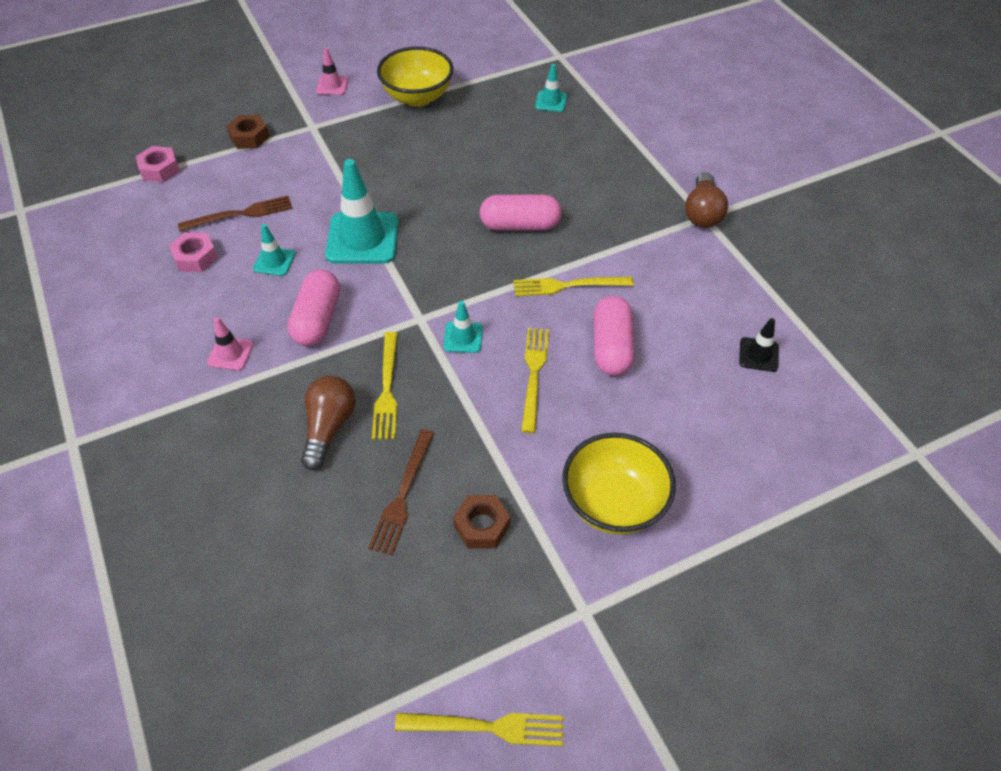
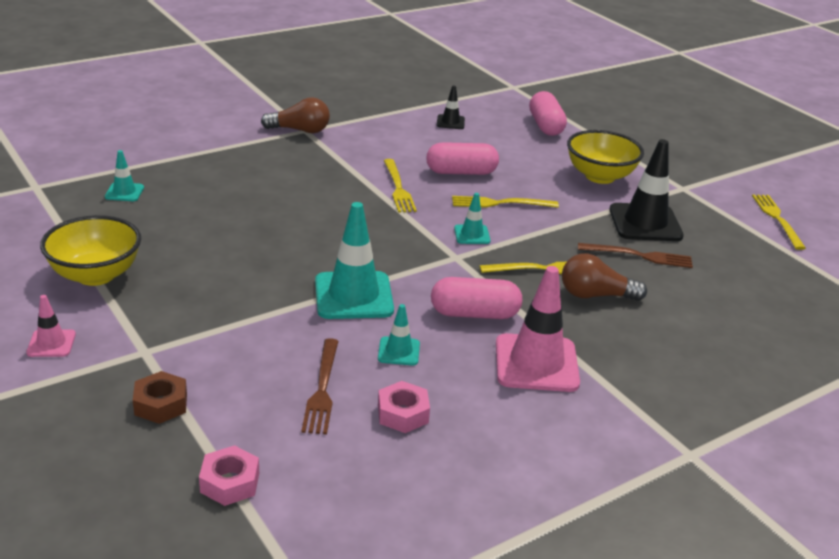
camera: 100 degrees left, 20 degrees down
brown fork [178,196,292,231] -> brown fork turned 150 degrees counterclockwise [301,338,338,435]
pink traffic cone [207,317,254,371] -> pink traffic cone [496,266,580,392], size x2.00
brown nut [453,495,510,549] -> black traffic cone [609,139,684,241]
pink capsule [480,195,562,231] -> pink capsule moved to [529,91,567,136]

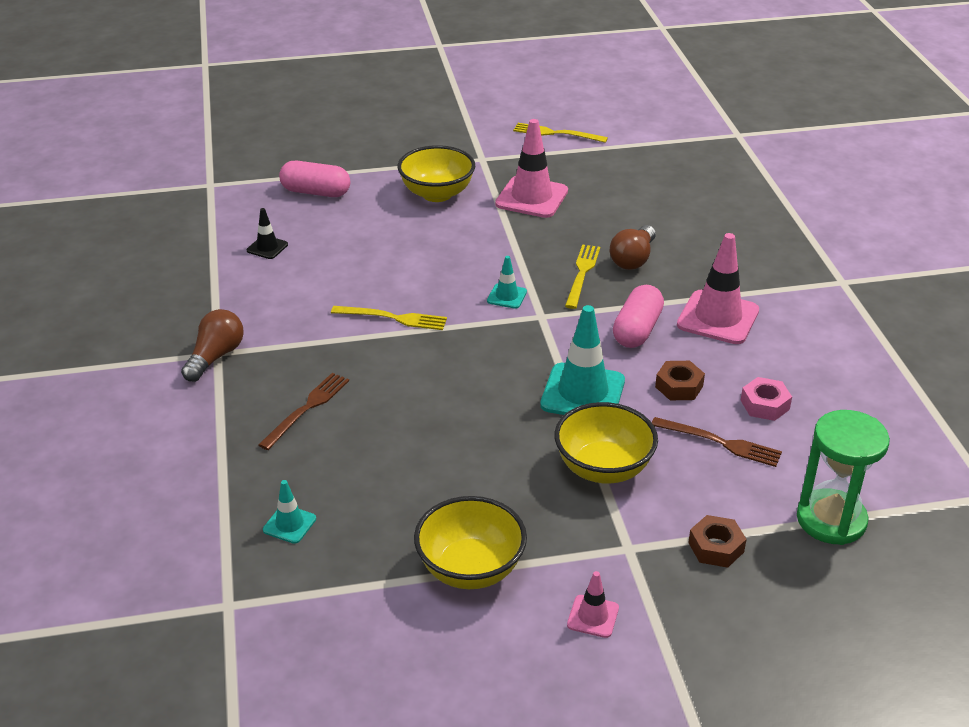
camera: 65 degrees left, 5 degrees up
pink nut [199,445,259,506] -> green hourglass [797,410,890,545]
turquoise traffic cone [378,304,420,365] -> brown nut [655,361,705,400]
pink capsule [426,142,499,175] -> none
yellow fork [452,196,559,208] -> none
brown fork [578,243,693,268] -> brown fork moved to [258,373,349,450]
black traffic cone [609,139,684,241] -> pink traffic cone [495,119,568,218]
none -> yellow bowl [554,402,658,484]

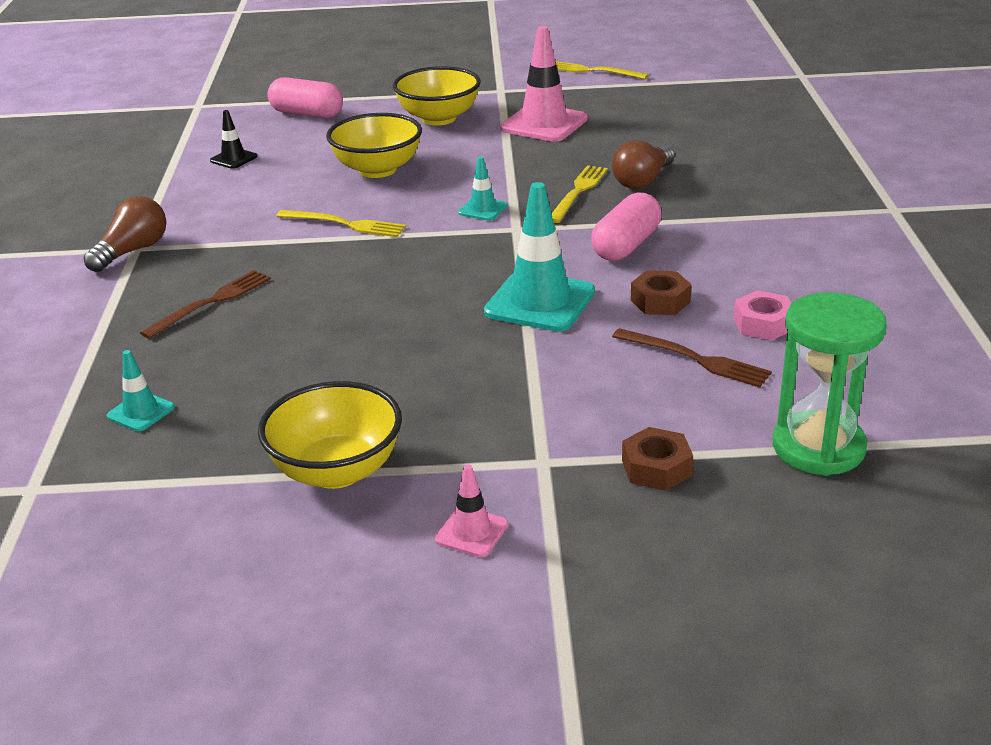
camera: 10 degrees right, 5 degrees down
yellow bowl [554,402,658,484] -> yellow bowl moved to [326,113,422,178]
pink traffic cone [677,233,759,344] -> none

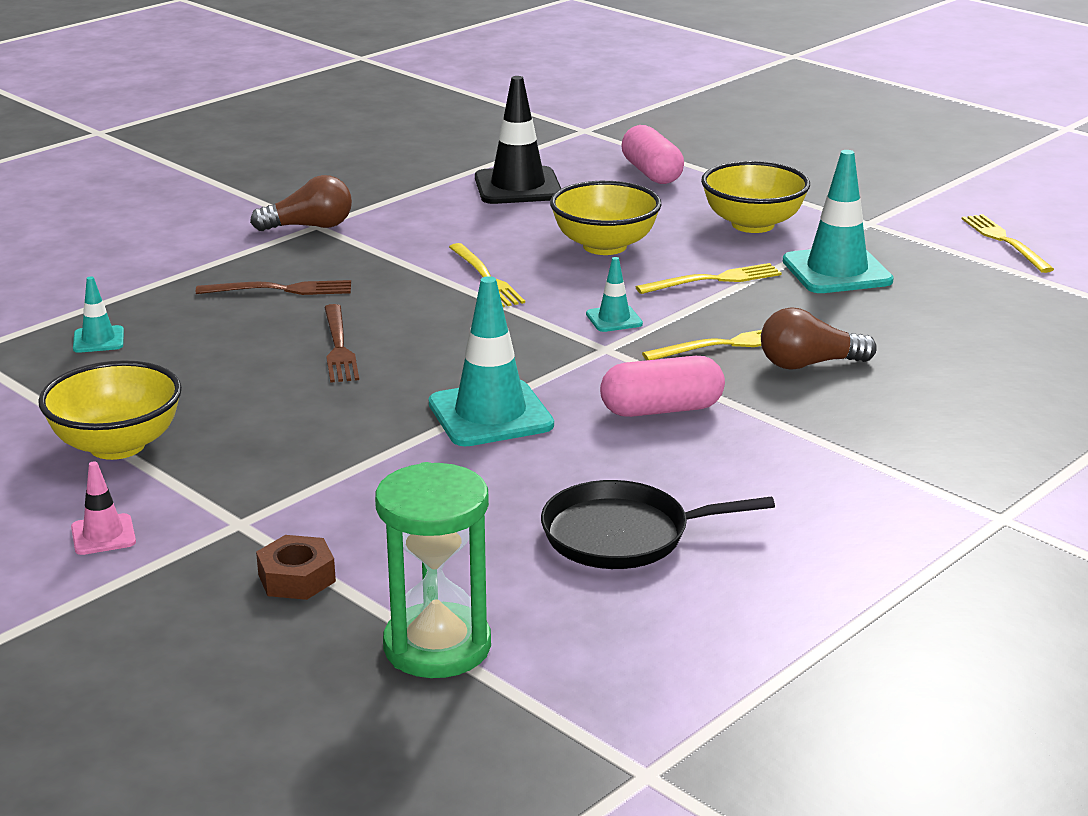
camera: 45 degrees right, 5 degrees down
black traffic cone [210,110,257,169] -> black traffic cone [475,76,561,204], size x2.00
pink traffic cone [500,26,588,142] -> turquoise traffic cone [783,150,894,293]
brown fork [612,328,772,388] -> brown fork moved to [324,304,359,383]
brown nut [631,270,692,315] -> none
pink nut [733,290,791,341] -> black pan [541,480,775,569]
none -> yellow fork [636,263,782,294]

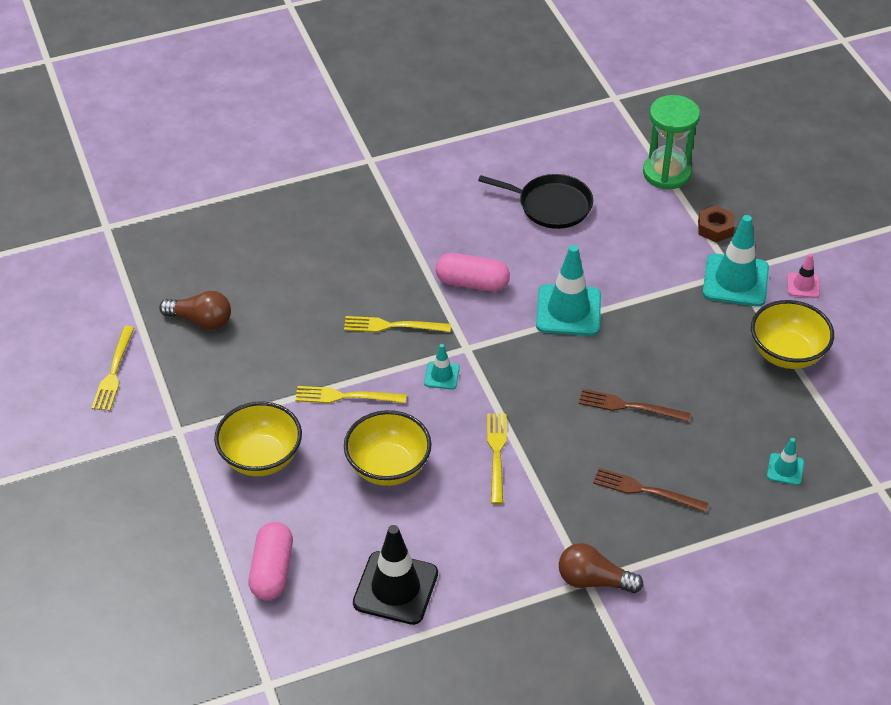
camera: 155 degrees left, 20 degrees up
brown fork [324,304,359,383] -> brown fork turned 90 degrees counterclockwise [579,389,691,422]
brown light bulb [761,307,877,370] -> brown light bulb moved to [159,291,231,330]
turquoise traffic cone [783,150,894,293] -> turquoise traffic cone moved to [703,215,769,306]

